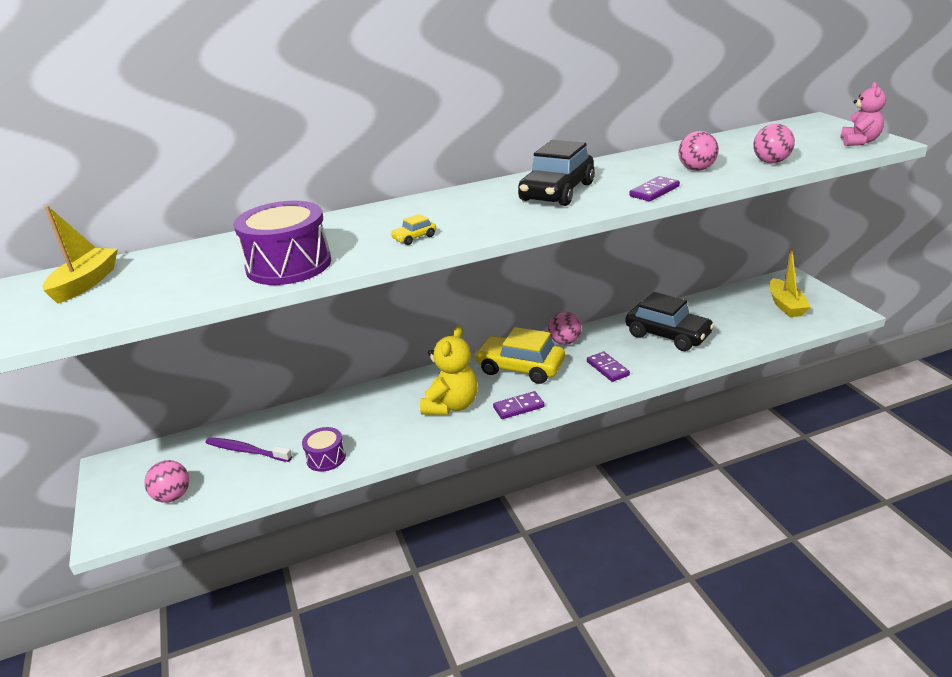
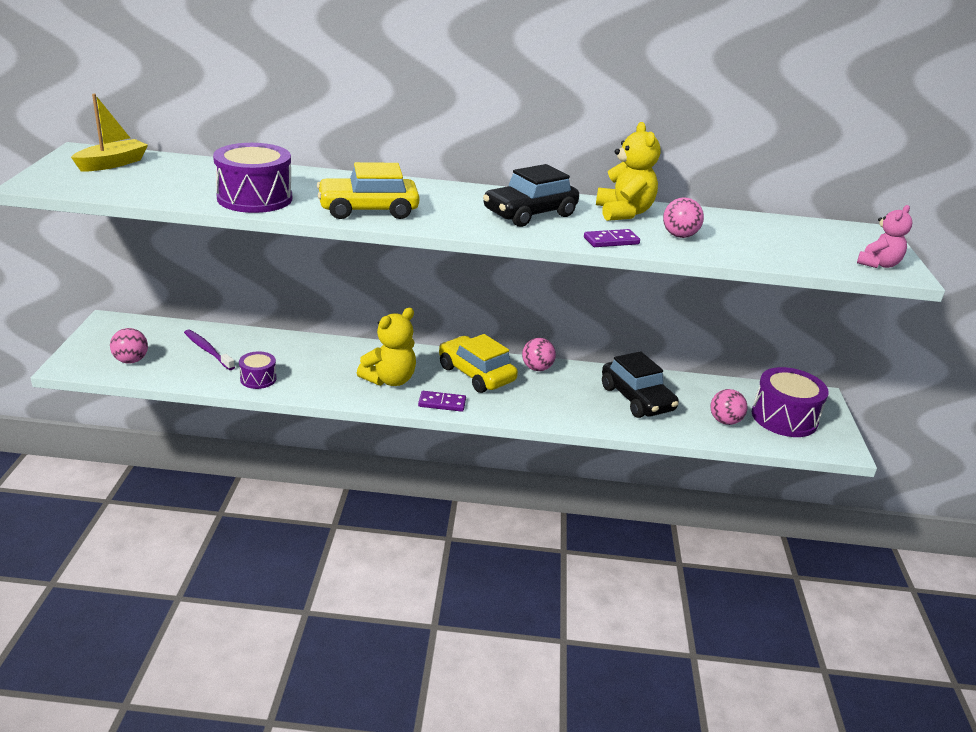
camera: 20 degrees right, 0 degrees up
yellow car [390,214,436,245] -> yellow car [317,162,420,219], size x2.43
purple domino [587,352,630,382] -> none
pink ball [753,124,795,163] -> pink ball moved to [710,389,747,425]
yellow boat [769,247,811,317] -> purple drum [752,367,829,437]
none -> yellow teddy bear [596,122,661,221]

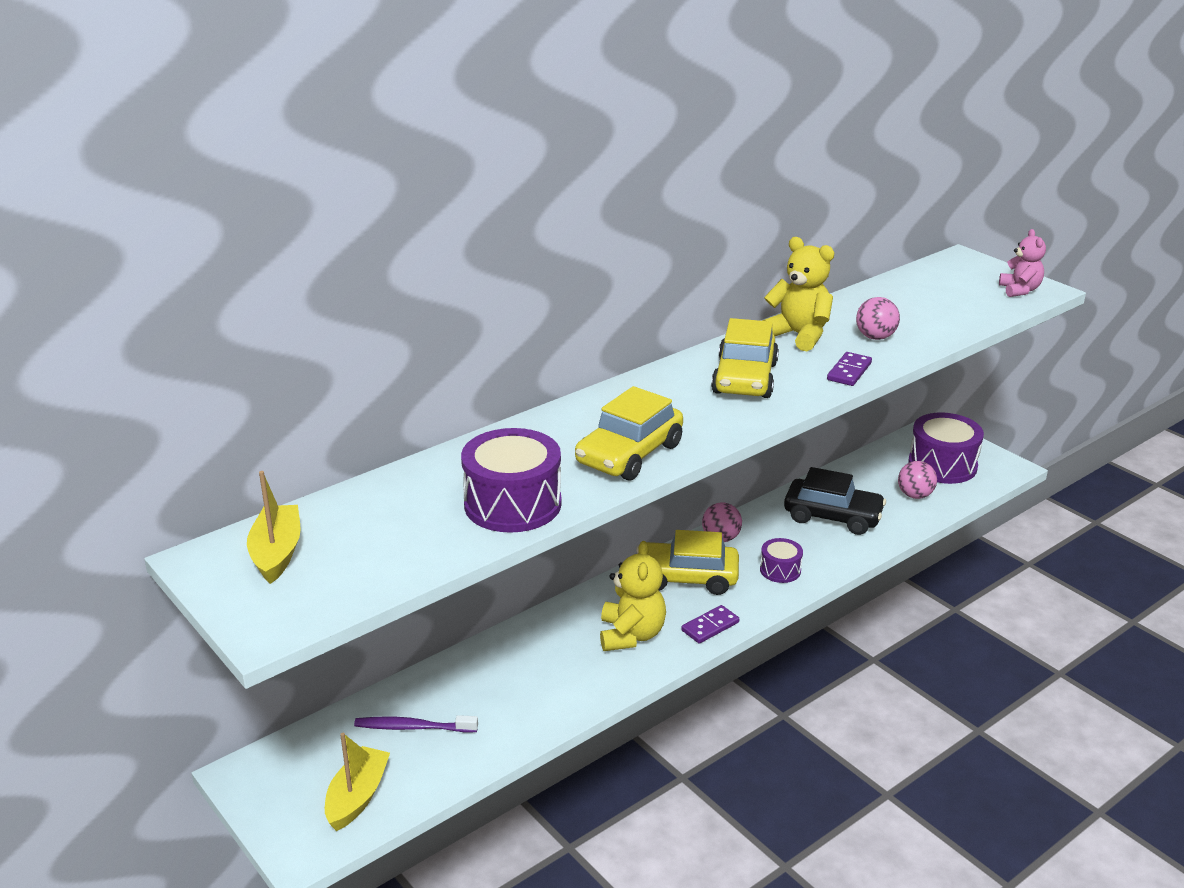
camera: 40 degrees left, 0 degrees up
pink ball [110,328,148,364] -> yellow boat [325,733,390,831]
purple drum [239,352,277,389] -> purple drum moved to [760,538,803,583]
black car [483,164,579,227] -> yellow car [711,318,779,398]

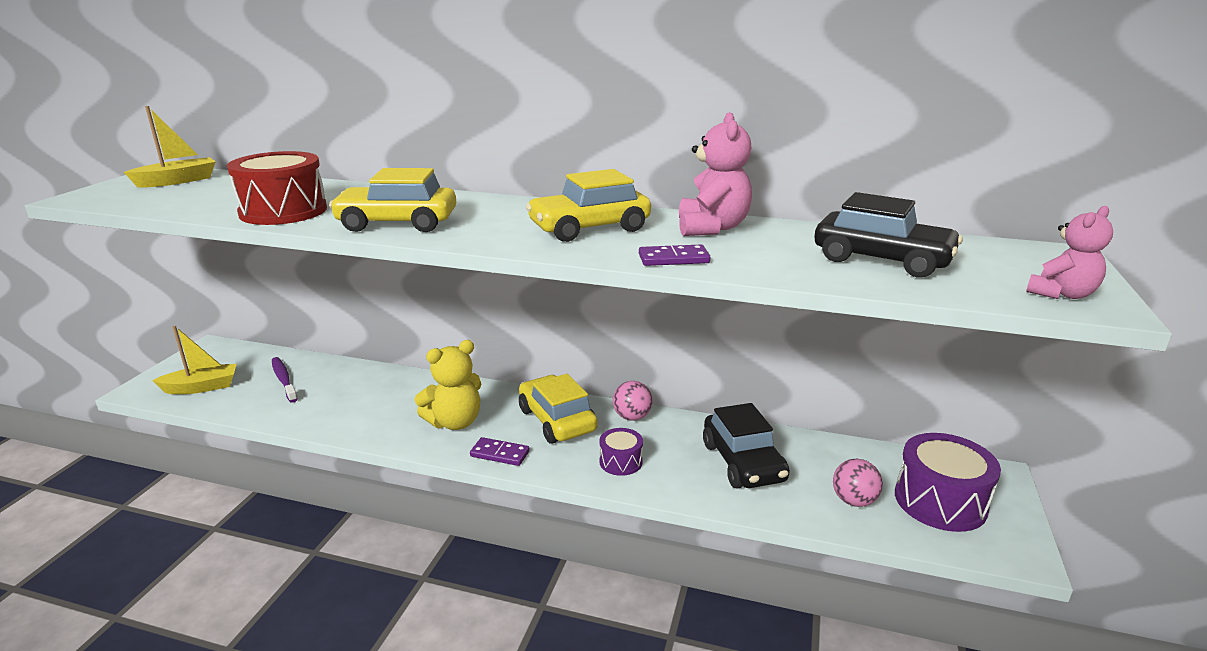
camera: 55 degrees right, 5 degrees down
purple drum [461,428,562,533] -> red drum [227,151,327,225]
yellow teddy bear [762,237,834,351] -> pink teddy bear [679,112,752,236]
pink ball [856,297,900,340] -> none
none -> black car [815,192,963,278]

